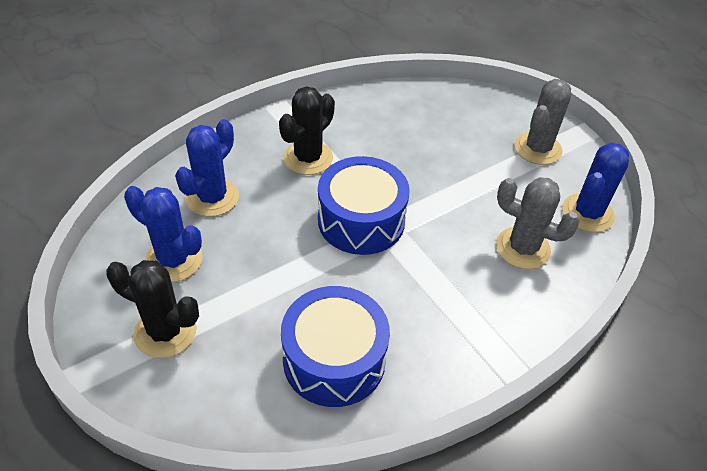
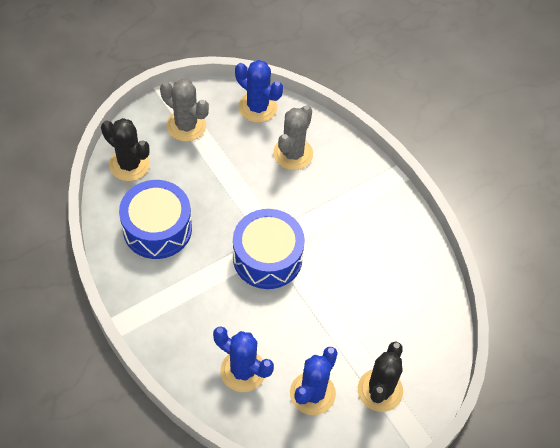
camera: 90 degrees left, 10 degrees up
black cactus [279,86,335,175] -> black cactus moved to [101,118,150,181]
blue drum [281,286,390,407] -> blue drum moved to [119,180,192,259]

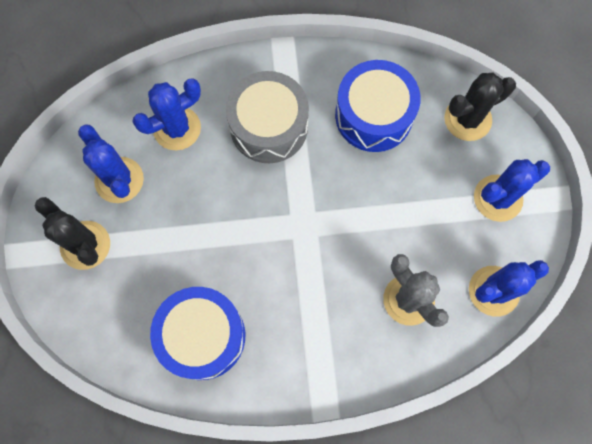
camera: 120 degrees right, 15 degrees up
grey cactus [160,79,209,142] -> blue cactus [474,159,550,222]
blue drum [233,209,305,289] -> blue drum moved to [150,287,245,380]
none -> grey drum [226,71,309,163]

